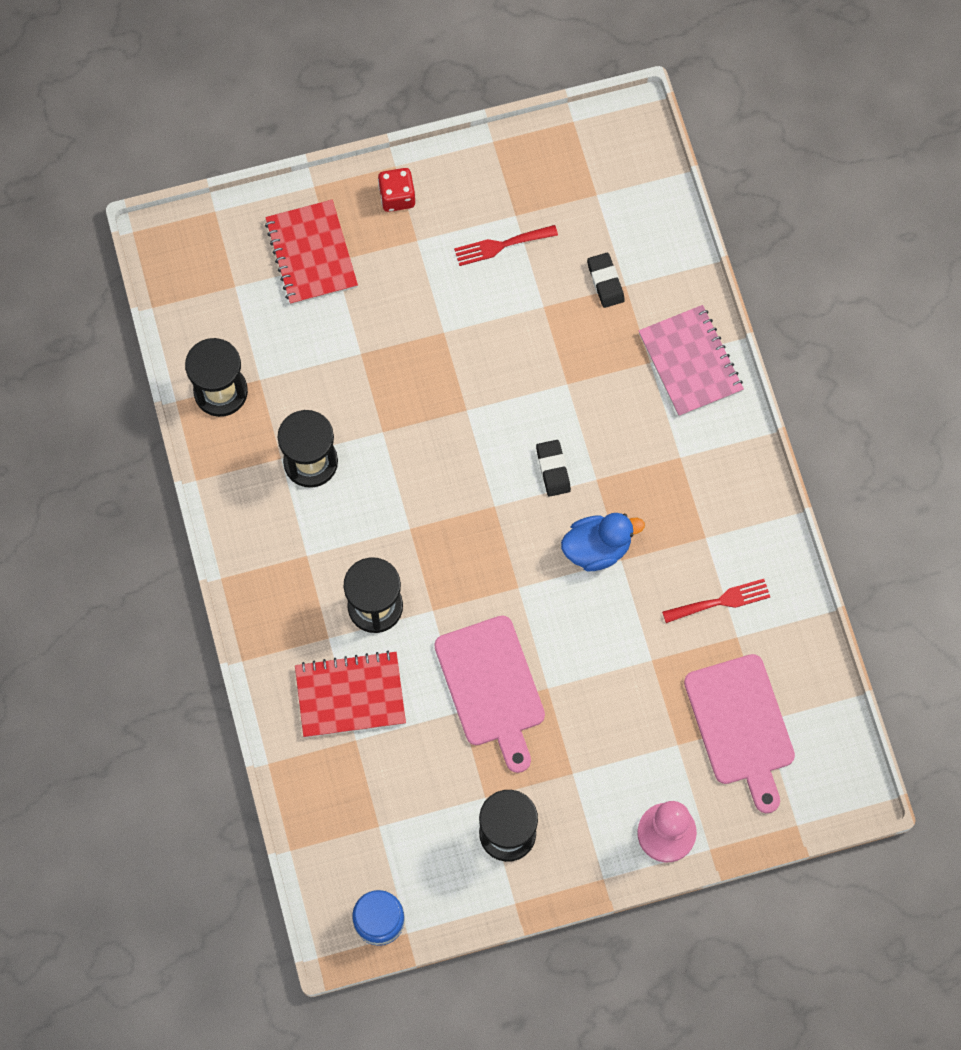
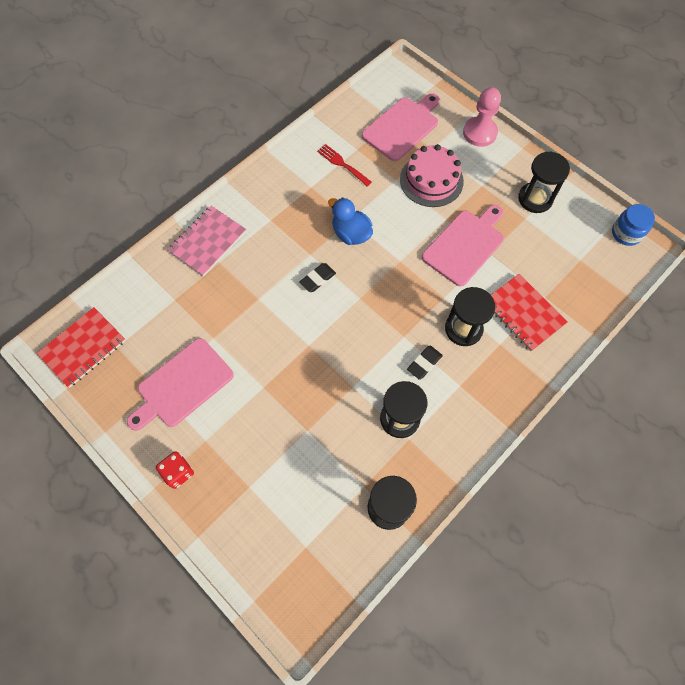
camera: 120 degrees left, 5 degrees down
red notebook [265,200,358,305] -> red notebook moved to [37,307,126,388]
red fork [454,225,558,266] -> pink cutting board [127,338,234,431]
black eraser [587,253,625,308] -> black eraser moved to [407,345,443,380]
none -> pink cake [400,144,464,207]

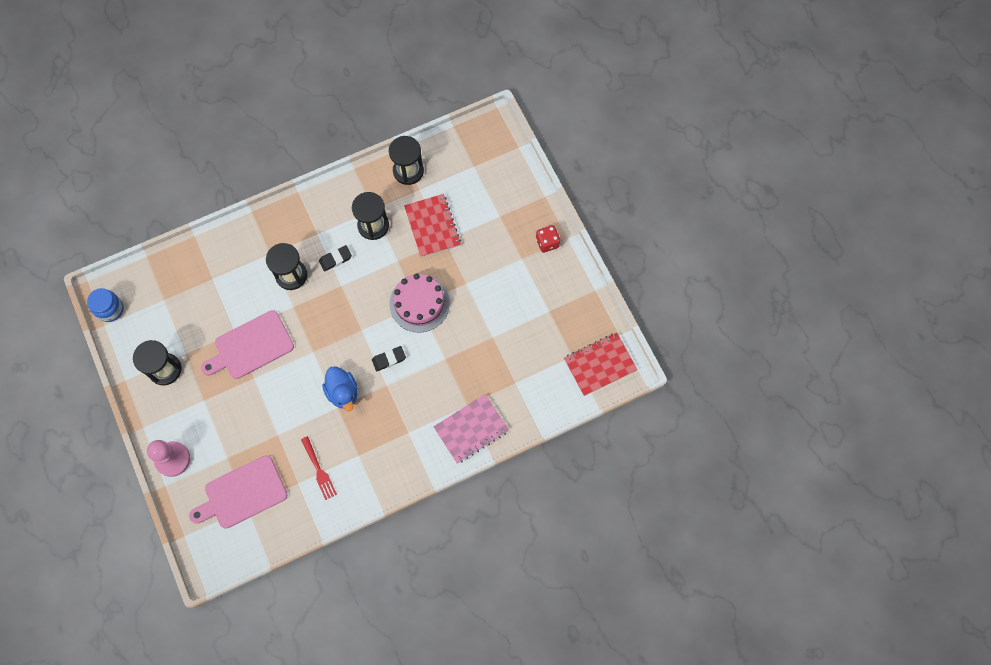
camera: 160 degrees left, 5 degrees up
pink cutting board [127,338,234,431] -> none
pink cake [400,144,464,207] -> pink cake moved to [389,274,450,333]
red notebook [491,274,568,352] -> red notebook moved to [404,194,461,257]

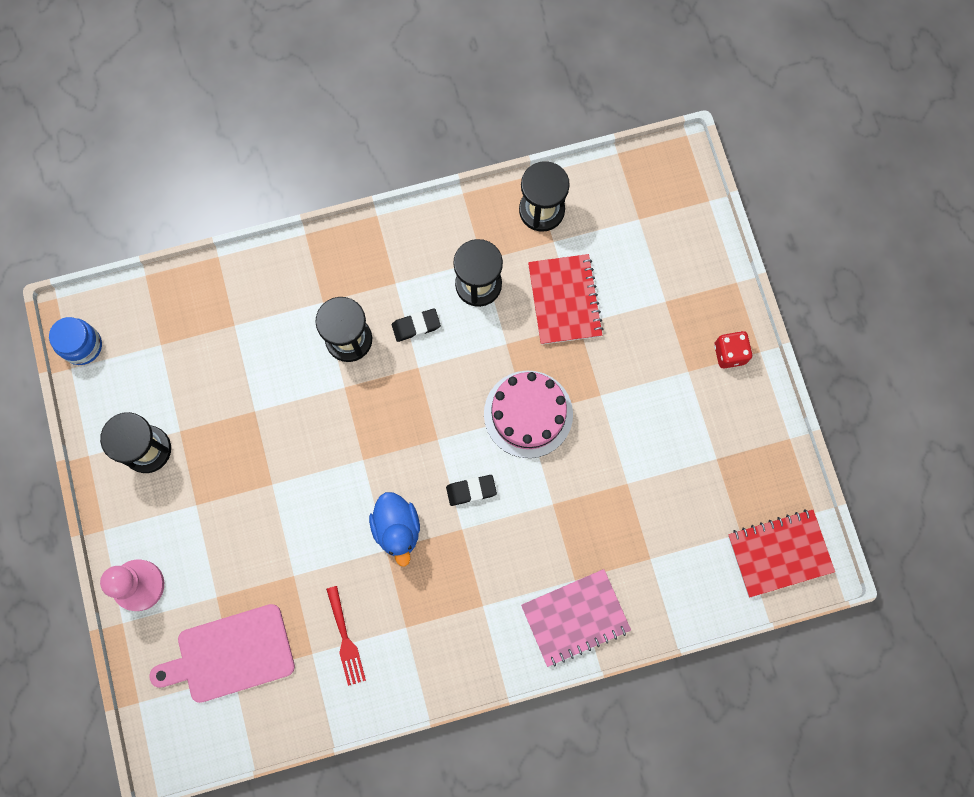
camera: 10 degrees right, 5 degrees up
pink cutting board [201,310,294,379] -> none

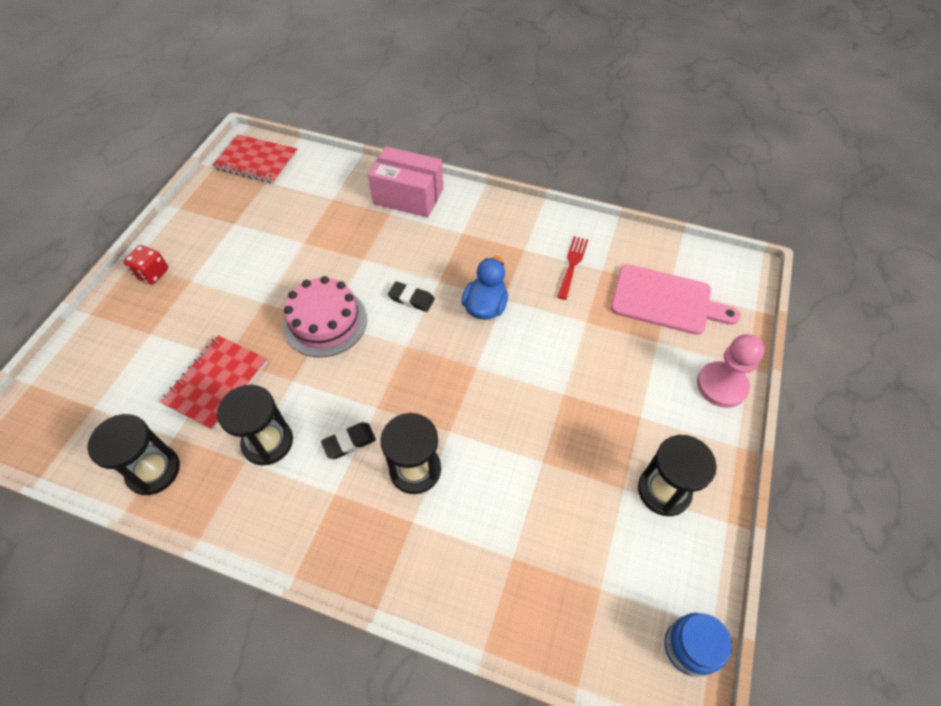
camera: 145 degrees left, 20 degrees down
black eraser [392,308,441,342] -> black eraser turned 45 degrees counterclockwise [321,422,376,459]
pink notebook [521,569,631,667] -> pink box [368,146,443,218]

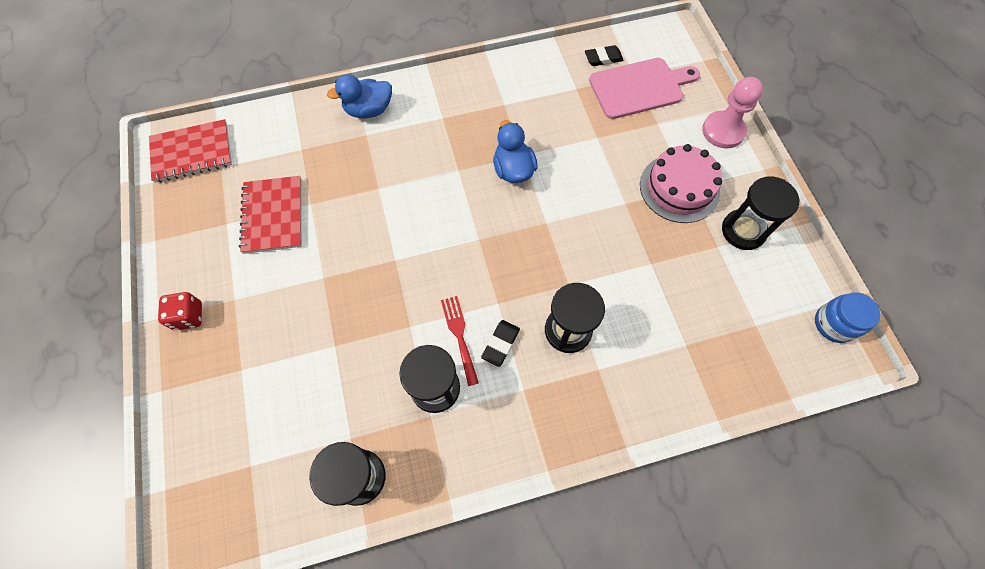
camera: 35 degrees left, 10 degrees up
red notebook [160,335,268,430] -> red notebook moved to [239,176,302,254]
pink cake [283,276,367,357] -> pink cake moved to [640,144,722,223]
pink box [368,146,443,218] -> blue duck [327,74,392,118]
black eraser [388,281,435,312] -> black eraser moved to [585,45,624,66]
red fork [557,236,588,300] -> red fork moved to [441,296,479,386]

